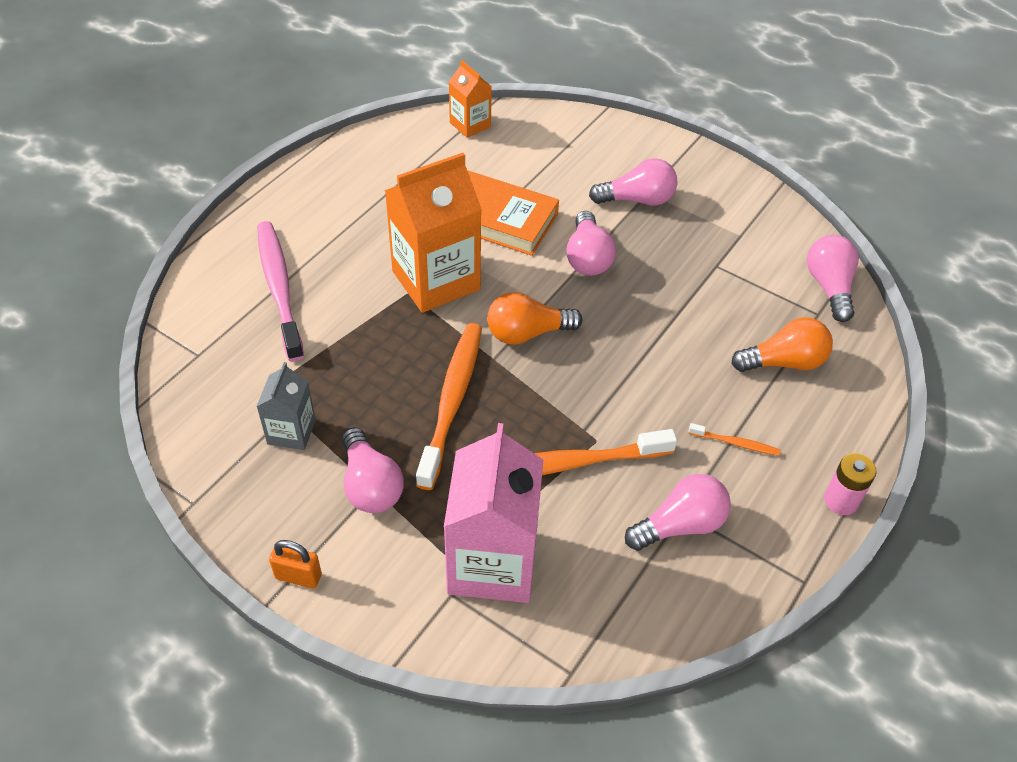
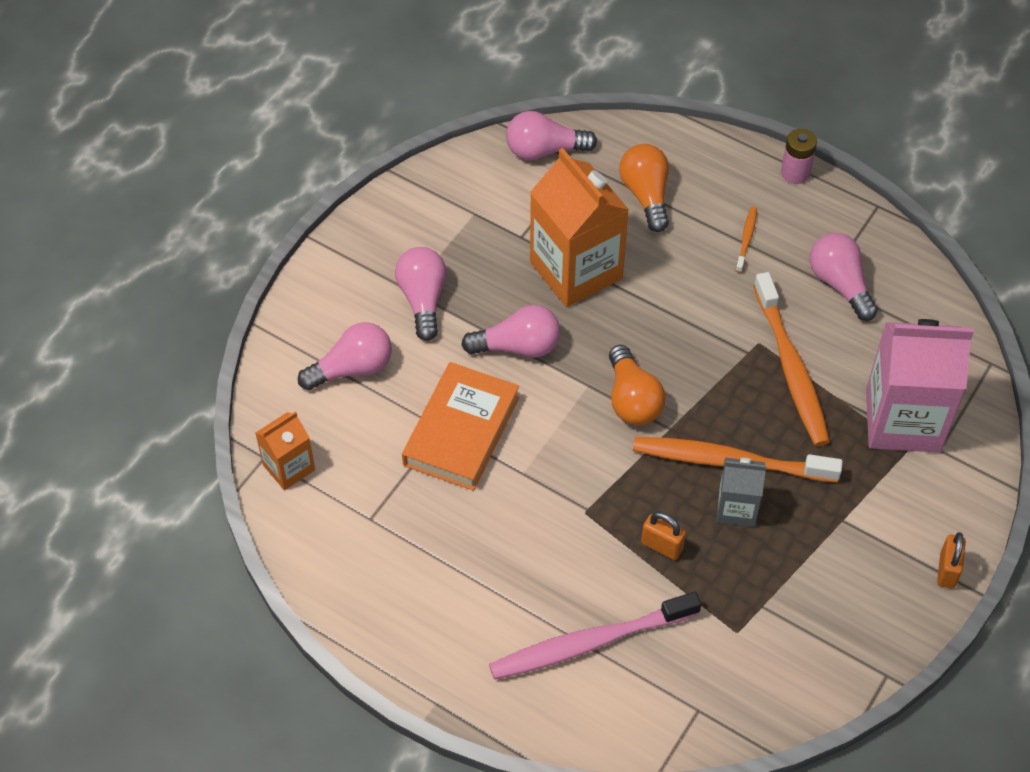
camera: 90 degrees left, 5 degrees up
grey carton [256,362,316,450] -> grey carton moved to [716,458,766,527]
pink light bulb [342,427,404,513] -> pink light bulb moved to [298,322,392,390]
orange carton [385,153,482,313] -> orange carton moved to [530,148,629,307]
none -> orange padlock [641,512,686,560]

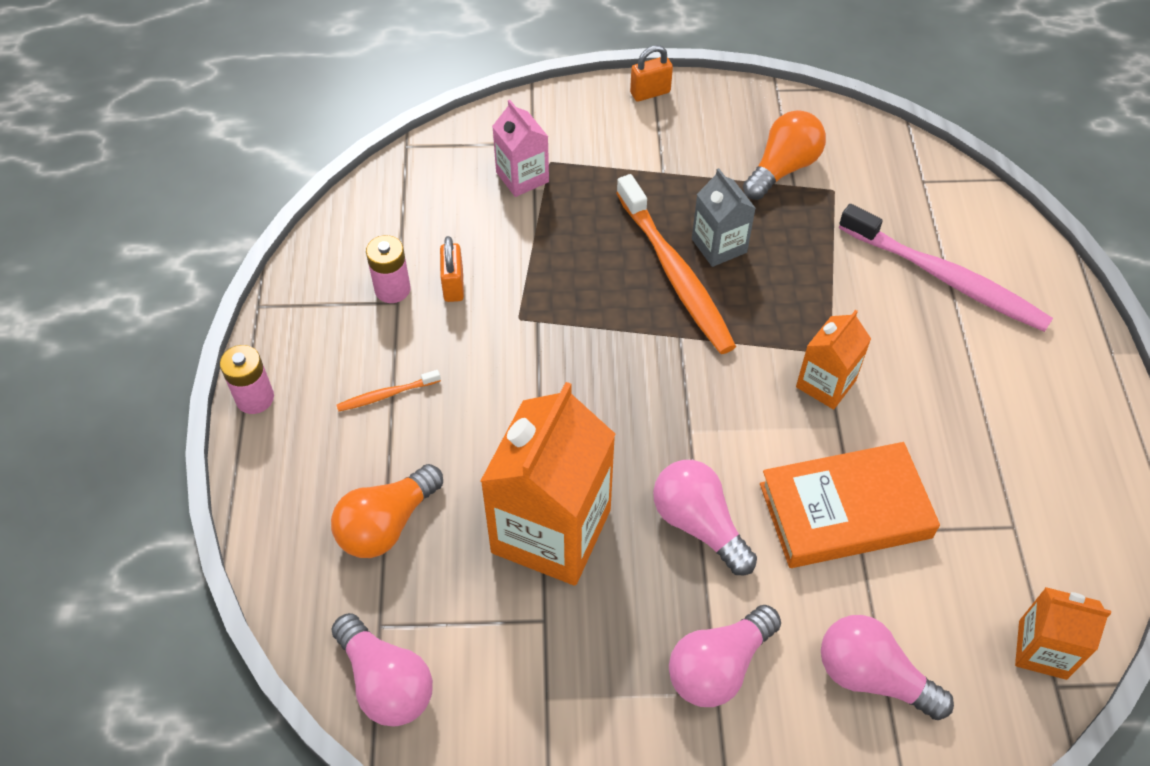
camera: 125 degrees left, 0 degrees up
orange light bulb [609,345,666,425] -> orange light bulb moved to [743,110,826,200]
orange padlock [641,512,686,560] -> orange padlock moved to [440,236,464,302]
orange toothbrush [754,272,830,446] -> none
pink light bulb [810,233,878,321] -> pink battery [366,235,411,303]
pink carton [866,319,974,453] -> pink carton [492,100,549,197], size x0.52
none -> orange carton [796,310,871,409]

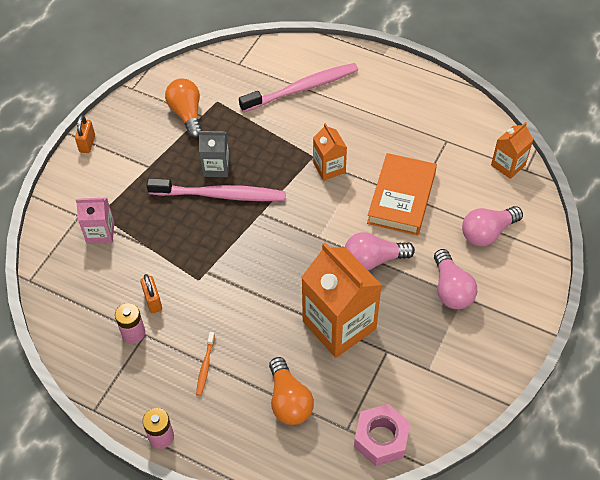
camera: 60 degrees left, 0 degrees up
pink light bulb [331,613,433,727] -> pink nut [354,404,410,466]
orange padlock [440,236,464,302] -> orange padlock turned 45 degrees clockwise [140,274,162,313]
orange toothbrush [616,174,736,354] -> pink toothbrush [146,178,286,201]

